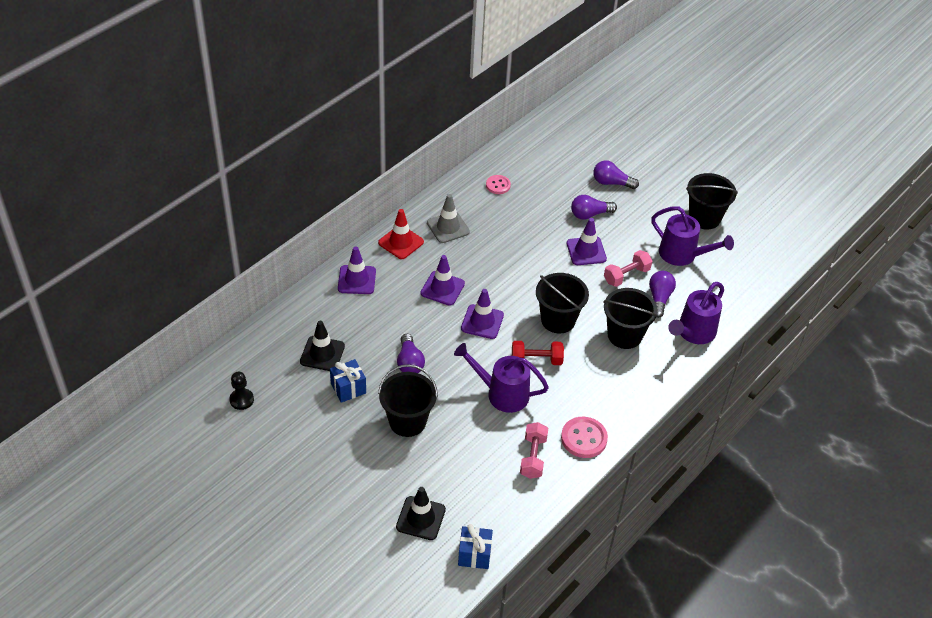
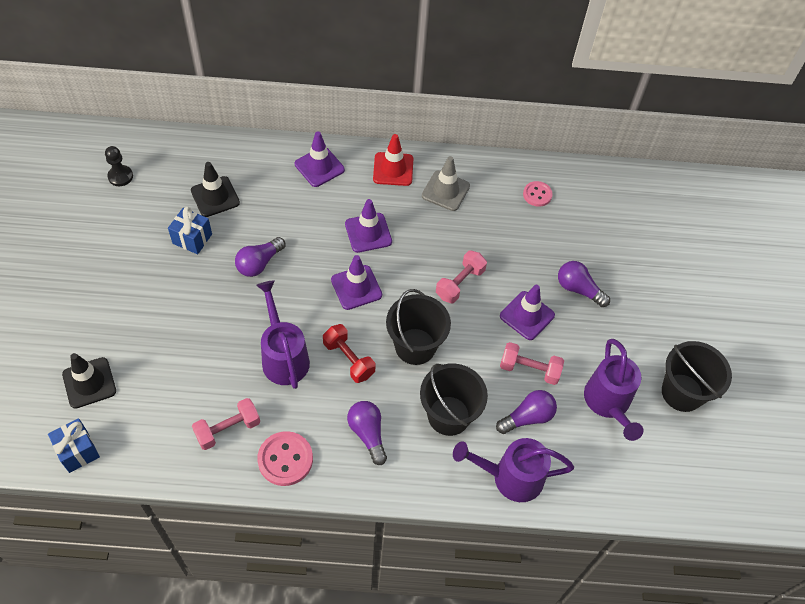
camera: 50 degrees right, 10 degrees up
black bucket [378,364,438,437] -> none
purple light bulb [593,160,639,189] -> purple light bulb moved to [347,401,387,465]
none -> pink dumbbell [436,251,487,303]

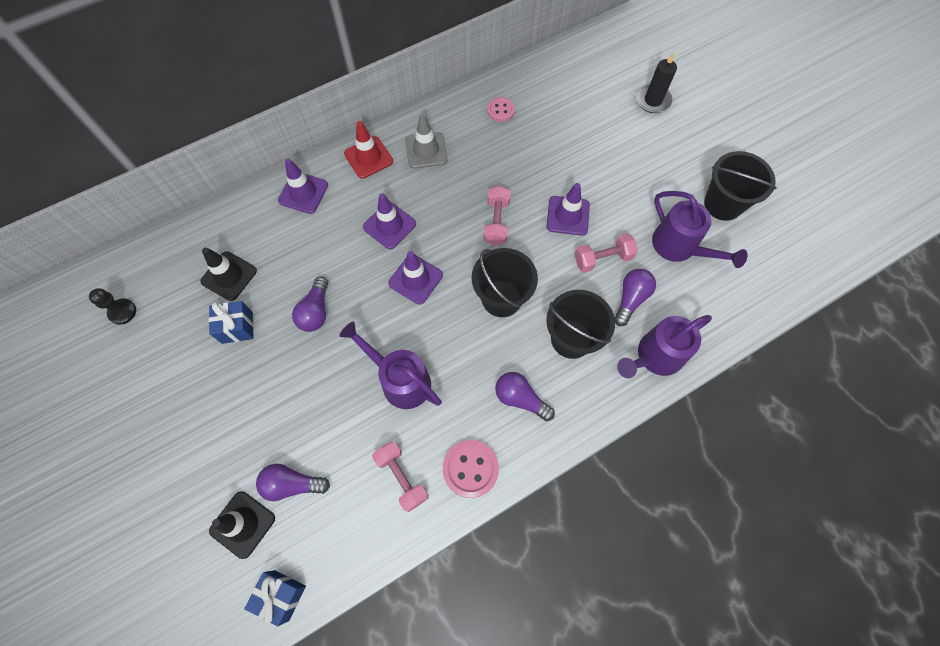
camera: 30 degrees left, 10 degrees up
pink dumbbell [192,398,260,450] -> pink dumbbell turned 60 degrees counterclockwise [372,441,428,512]
red dumbbell [323,324,375,383] -> none
purple light bulb [558,261,610,307] -> purple light bulb moved to [256,464,330,501]
none -> black candle [636,52,677,113]

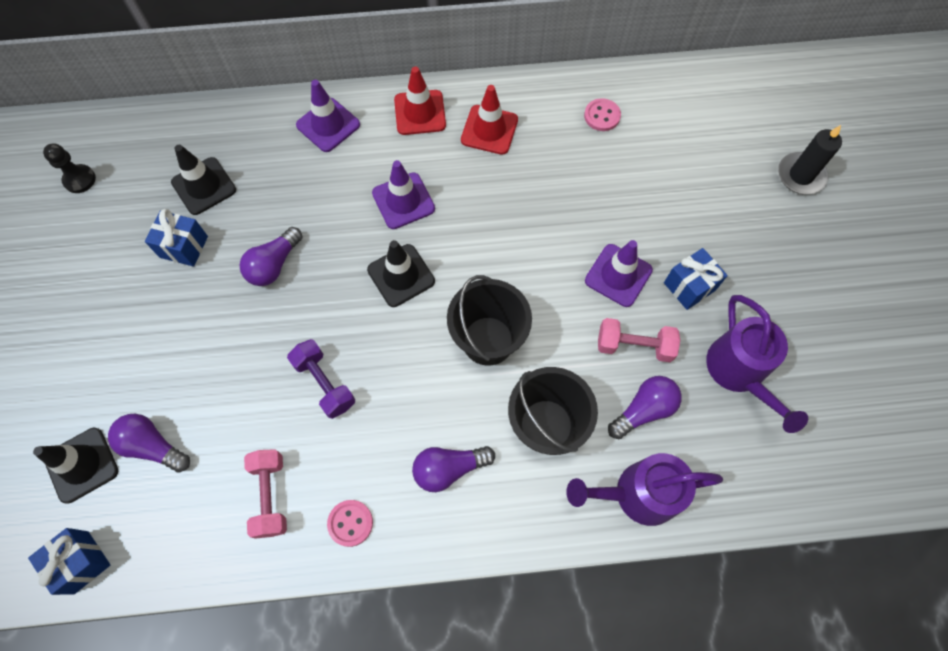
camera: 25 degrees right, 0 degrees up
purple watering can [339,322,442,409] -> purple dumbbell [287,339,355,419]
purple traffic cone [388,251,443,305] -> black traffic cone [367,240,435,307]
grey traffic cone [405,114,447,169] -> red traffic cone [461,85,518,155]
pink button [443,440,499,498] -> pink button [327,500,373,547], size x0.64
pink dumbbell [484,186,511,245] -> none
purple light bulb [495,372,555,421] -> purple light bulb turned 75 degrees counterclockwise [412,446,495,492]
black bucket [704,151,777,221] -> none
none -> blue gift [664,248,728,310]

